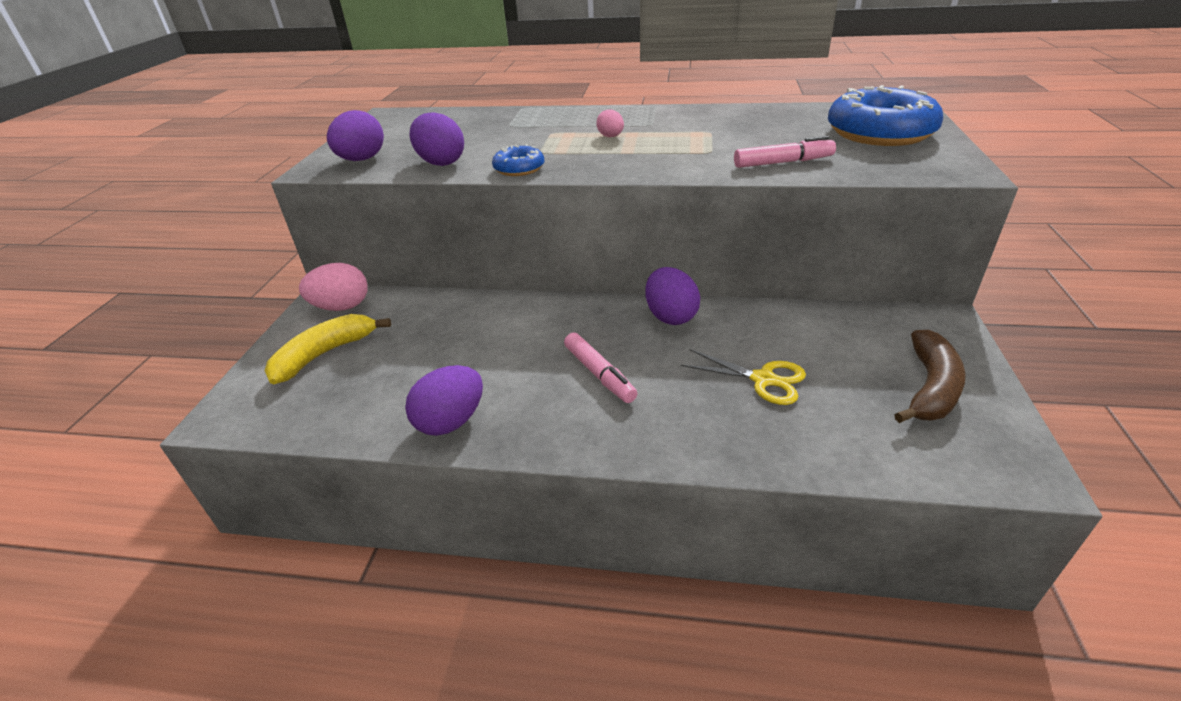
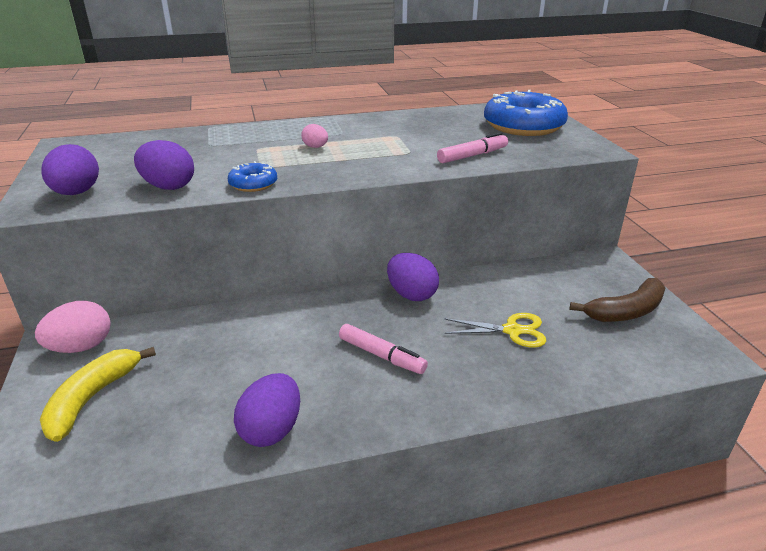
camera: 25 degrees left, 5 degrees down
brown banana [894,330,966,423] -> brown banana turned 60 degrees clockwise [570,278,665,322]

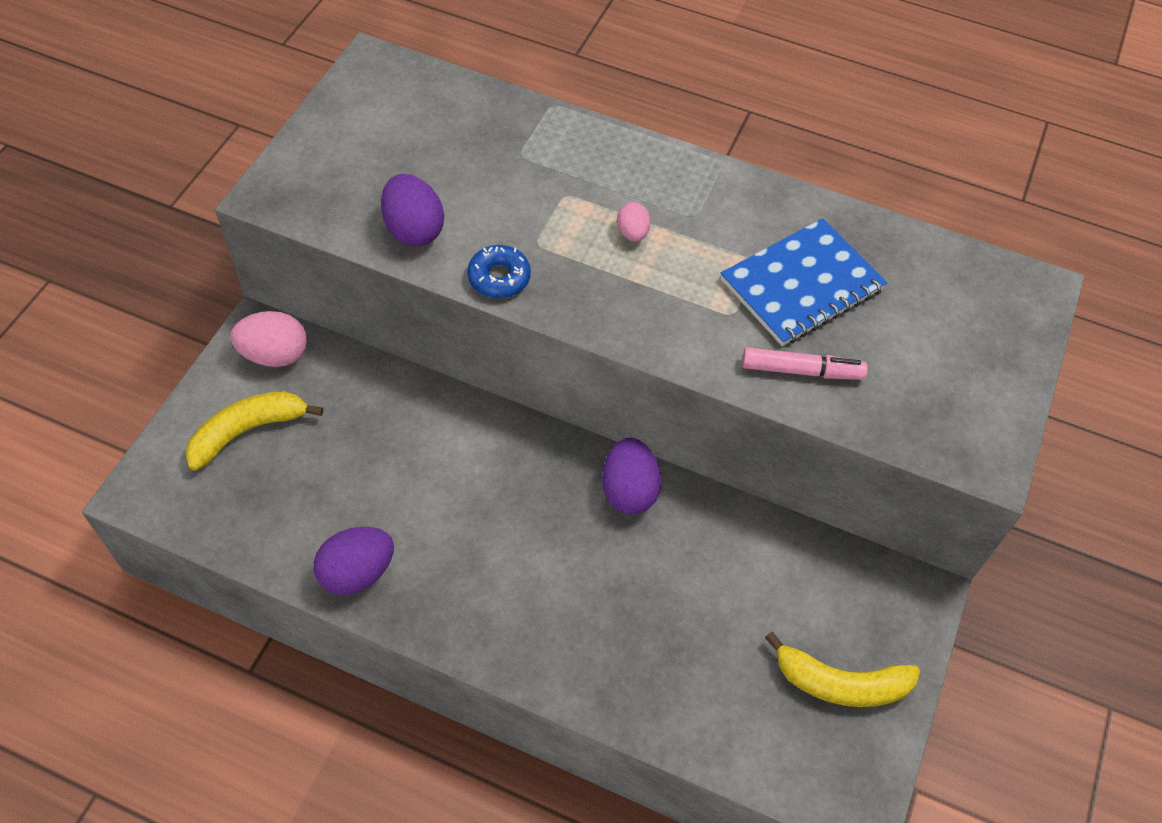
camera: 35 degrees right, 25 degrees up
purple egg [41,144,99,195] -> none
pink marker [339,324,428,374] -> none
yellow scissors [444,313,546,348] -> none
blue donut [484,90,568,136] -> none
brown banana [570,278,665,322] -> yellow banana [765,632,920,707]
none -> blue notebook [720,218,887,346]

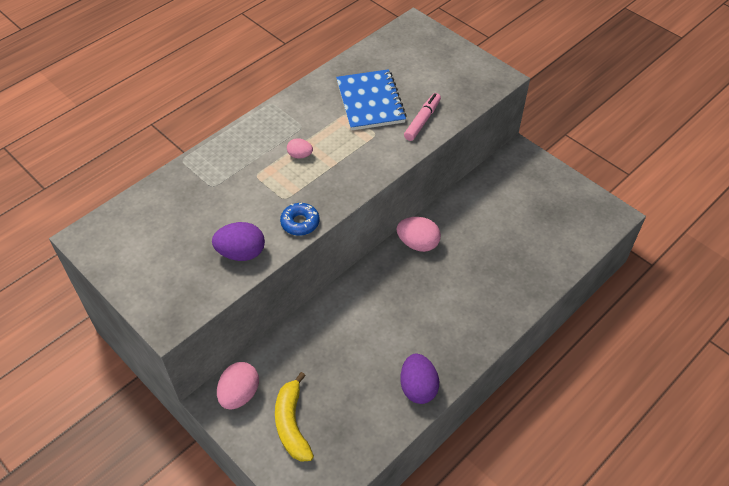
camera: 65 degrees left, 5 degrees down
purple egg [602,438,662,514] -> pink egg [396,217,441,252]
yellow banana [765,632,920,707] -> none

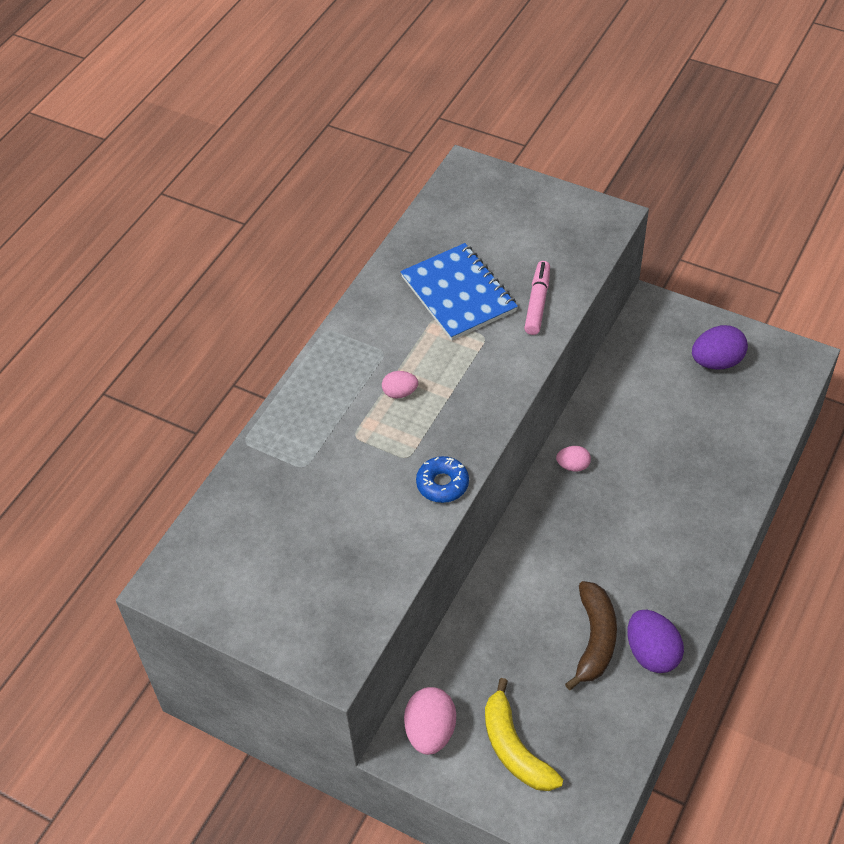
camera: 15 degrees left, 0 degrees up
purple egg [212,222,265,261] -> purple egg moved to [692,325,748,370]
pink egg [396,217,441,252] -> pink egg [556,446,591,472], size x0.57
none -> brown banana [565,581,617,690]

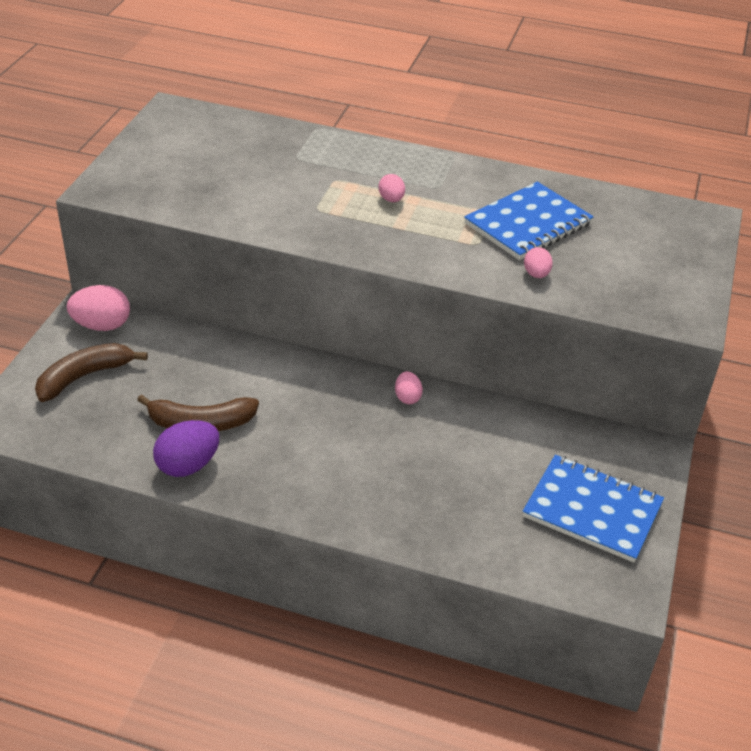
camera: 75 degrees right, 10 degrees down
blue donut [416,456,469,503] -> none
yellow banana [485,678,563,791] -> brown banana [35,343,148,402]
pink marker [524,261,550,335] -> pink egg [524,247,553,278]
purple egg [692,325,748,370] -> blue notebook [523,455,664,563]

